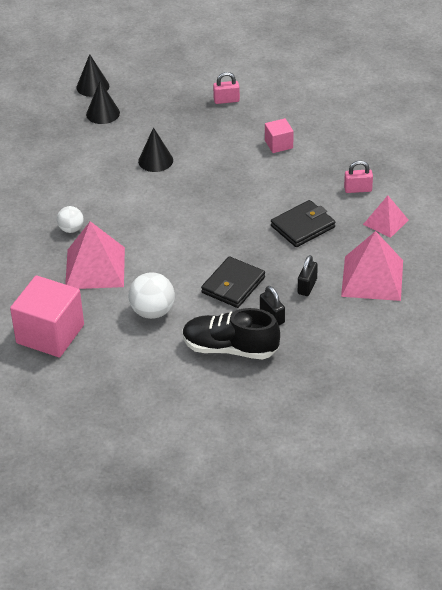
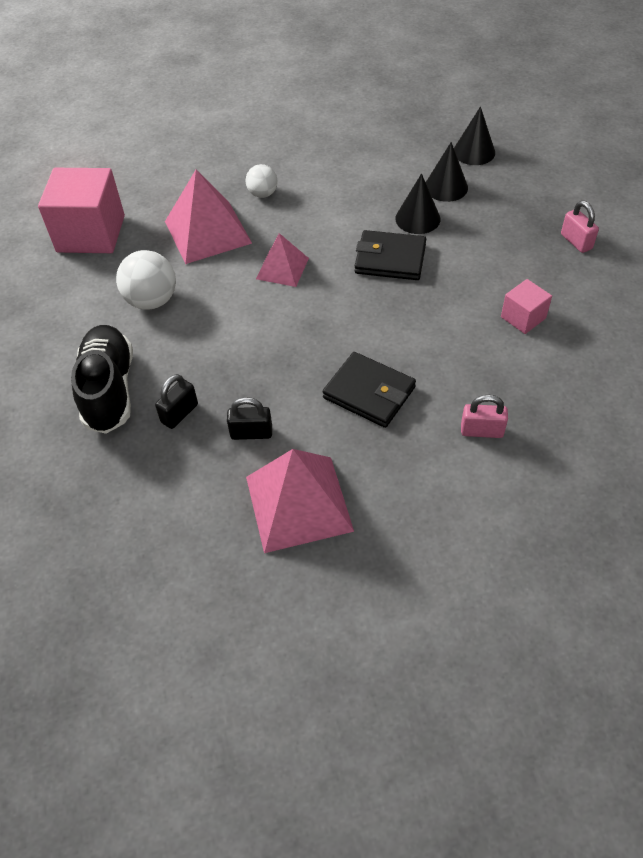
camera: 70 degrees right, 10 degrees up
black cone [77,54,109,97] -> black cone moved to [426,142,468,202]
black wallet [201,256,265,308] -> black wallet moved to [355,230,426,280]
pink padlock [344,160,373,193] -> pink padlock turned 60 degrees counterclockwise [461,395,508,438]
pink pyramid [363,195,409,238] -> pink pyramid moved to [256,233,309,287]

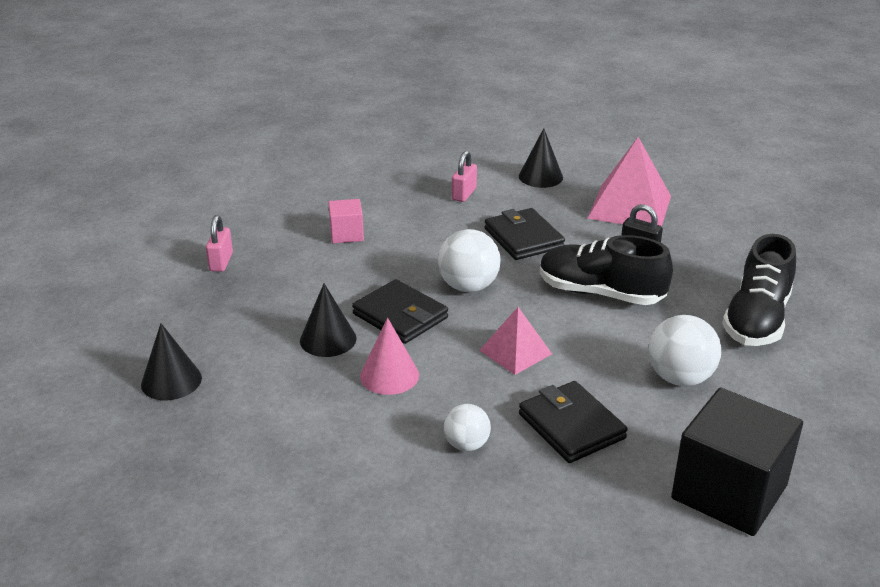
camera: 150 degrees left, 20 degrees down
pink cube [38,168,125,253] -> black cube [671,387,803,536]
black padlock [155,374,198,429] -> none
pink pyramid [165,169,252,264] -> black wallet [519,381,628,463]
black cone [426,142,468,202] -> black cone moved to [519,128,563,188]
pink padlock [461,395,508,438] -> pink padlock turned 75 degrees clockwise [452,151,477,202]
none -> pink cone [360,318,419,395]
none -> white ball [438,229,501,292]
none -> black shoe [540,235,673,305]

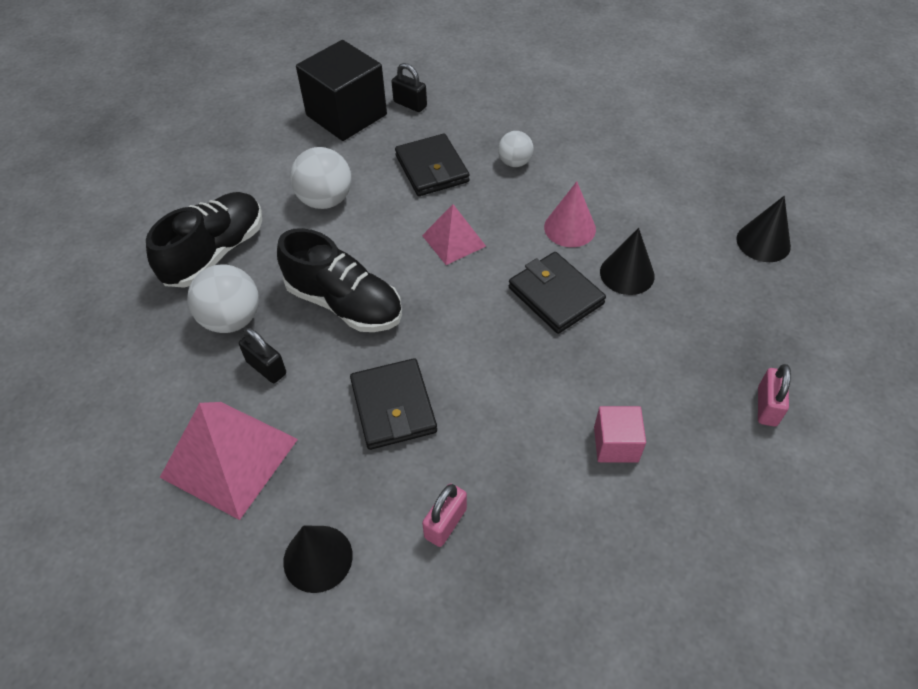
camera: 170 degrees left, 20 degrees up
white ball [438,229,501,292] -> white ball moved to [187,264,259,333]
none -> black padlock [392,63,427,112]

